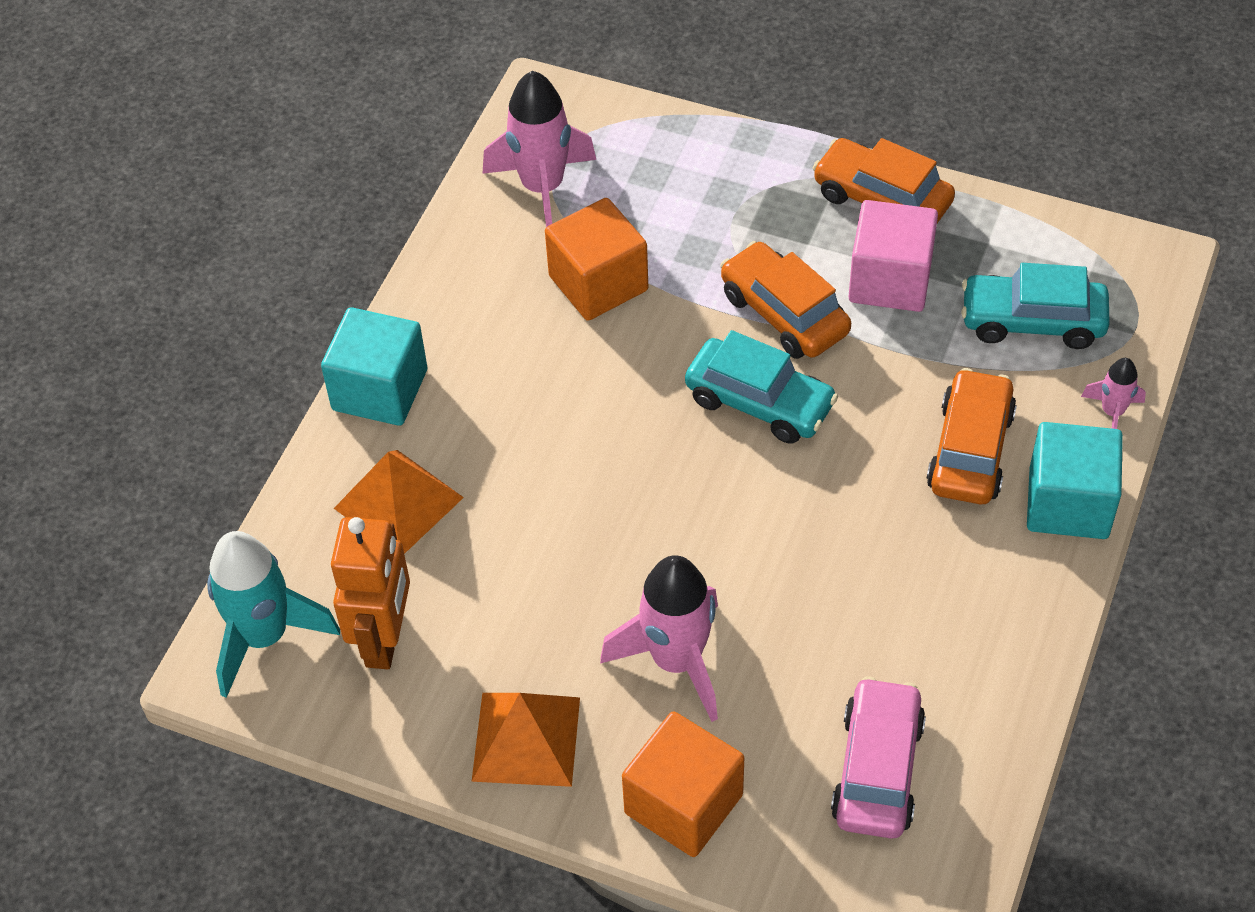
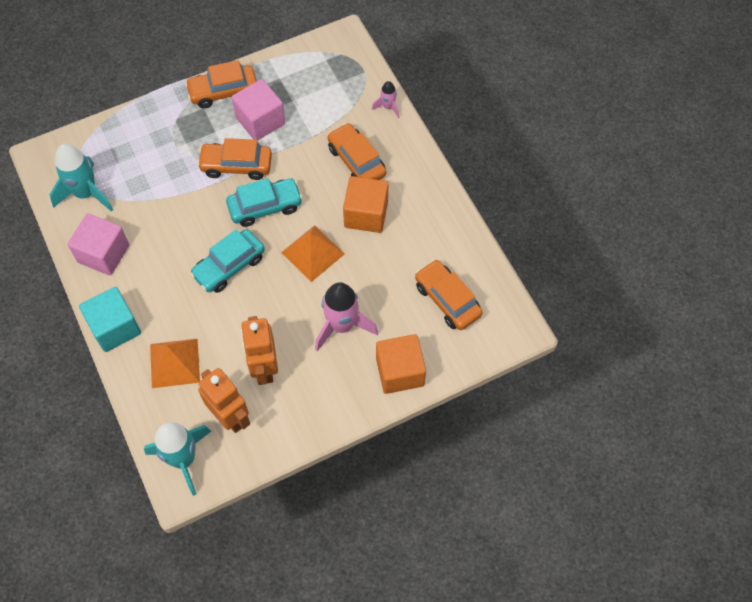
camera: 50 degrees left, 10 degrees up
orange pyramid [471,693,580,787] -> orange pyramid moved to [281,225,345,282]
pink rocket [483,71,596,227] -> turquoise rocket [50,144,114,212]
orange cube [545,198,648,321] -> orange cube moved to [343,176,388,233]
pink car [831,676,926,839] -> orange car [415,259,483,330]
turquoise car [961,263,1110,349] -> turquoise car moved to [190,229,265,293]
turquoise cube [1027,422,1123,539] -> none
none -> pink cube [68,213,129,275]
none -> orange robot [241,316,278,385]

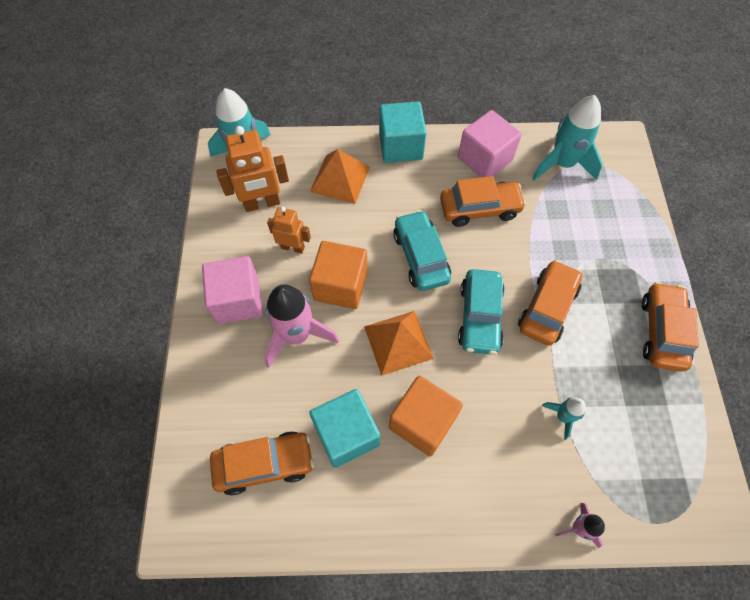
camera: 115 degrees right, 0 degrees up
pink cube [232,79,285,141] -> pink cube moved to [202,256,263,324]
orange robot [241,316,278,385] -> orange robot [267,207,311,254], size x0.62
orange car [327,123,386,180] -> orange car moved to [440,176,526,227]
orange cube [376,334,426,394] -> orange cube moved to [309,241,368,309]
none -> turquoise cube [309,389,380,468]
none -> turquoise rocket [542,397,586,440]

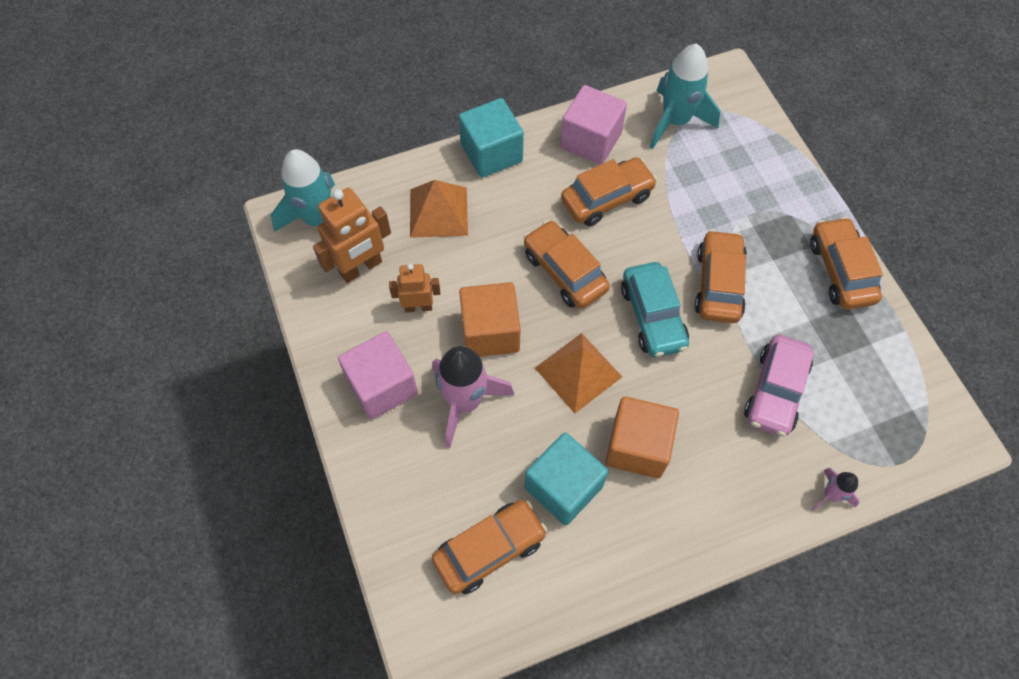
camera: 20 degrees left, 0 degrees up
turquoise car [393,210,451,291] -> orange car [524,220,610,309]
turquoise rocket [542,397,586,440] -> pink car [744,334,814,437]

